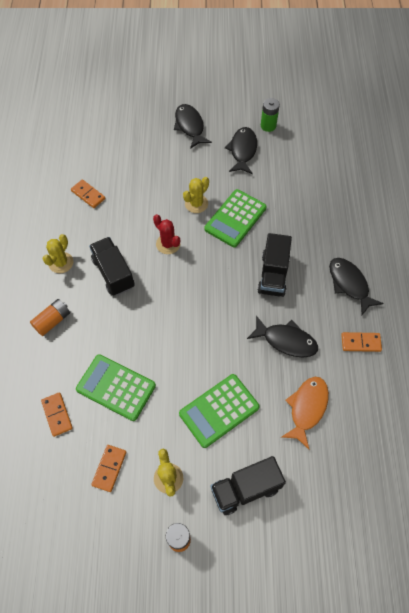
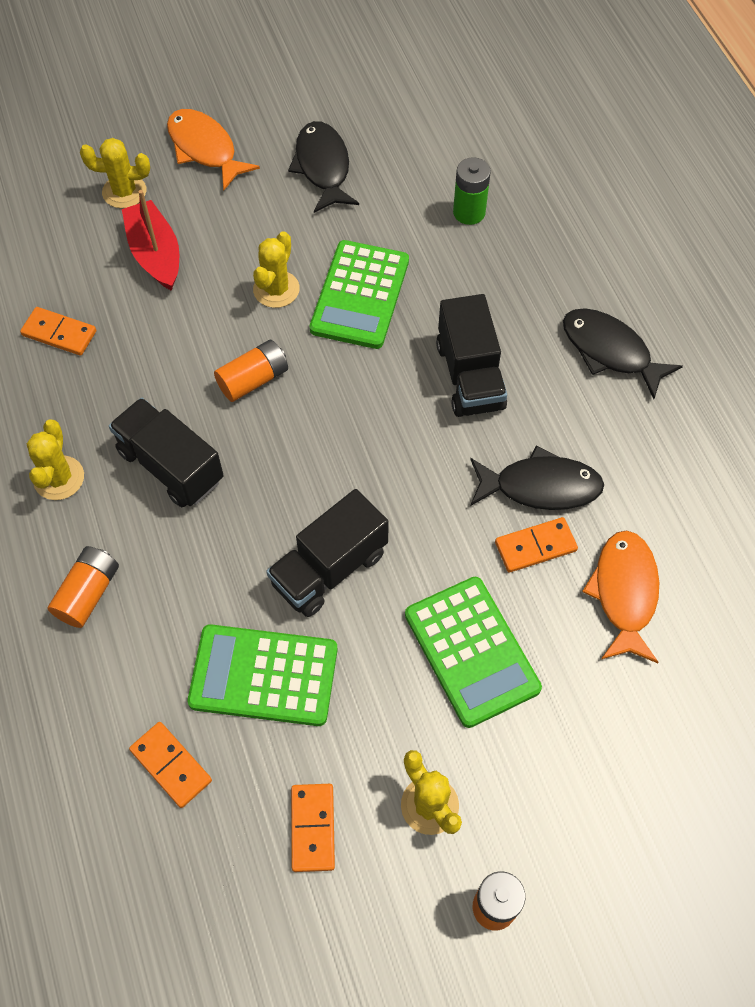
camera: 20 degrees left, 0 degrees up
red cactus [153,214,180,254] -> orange battery [214,340,288,402]
black fish [174,104,212,149] -> orange fish [167,109,260,191]
green calculator [179,374,260,448] -> green calculator turned 60 degrees counterclockwise [405,577,542,728]
black truck [210,456,286,515] -> black truck moved to [266,489,389,617]
green battery [261,98,280,132] -> green battery moved to [453,157,491,225]
orange domino [341,332,382,352] -> orange domino moved to [495,517,578,573]
none -> yellow cactus [80,138,150,208]
none -> red boat [122,190,179,291]

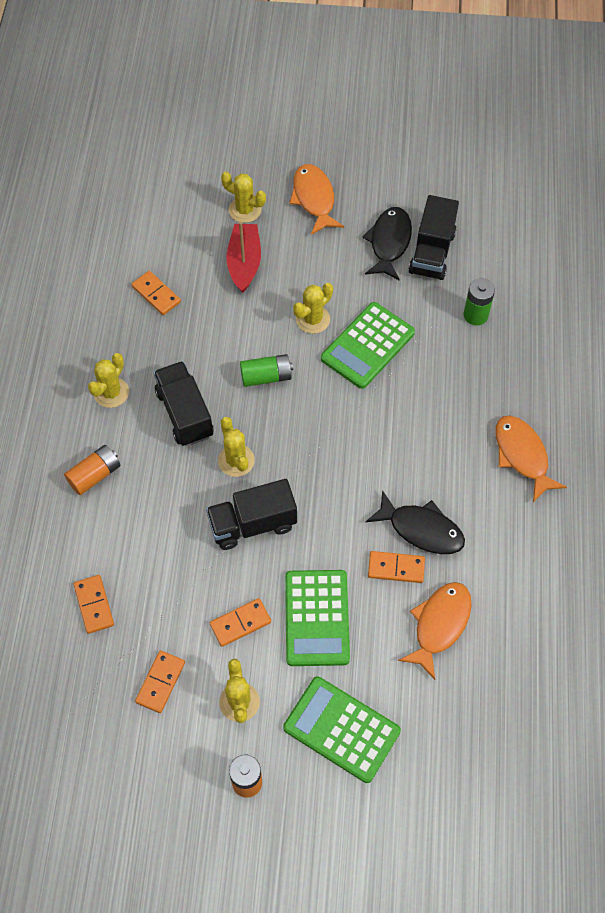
camera: 25 degrees right, 0 degrees up
green calculator [187,624,338,726] -> green calculator moved to [283,676,401,783]
orange battery [214,340,288,402] -> green battery [240,354,293,387]
black truck [436,294,507,417] -> black truck moved to [409,195,459,280]
black fish [563,308,683,399] -> orange fish [496,416,567,502]
none -> orange domino [210,598,271,647]
none -> yellow cactus [218,417,255,477]

